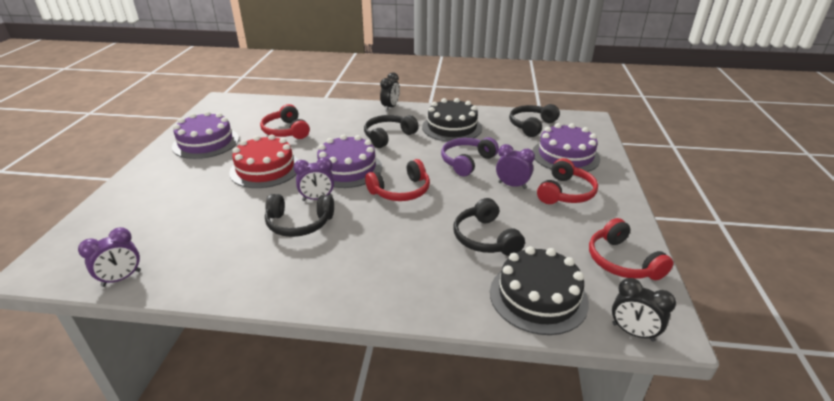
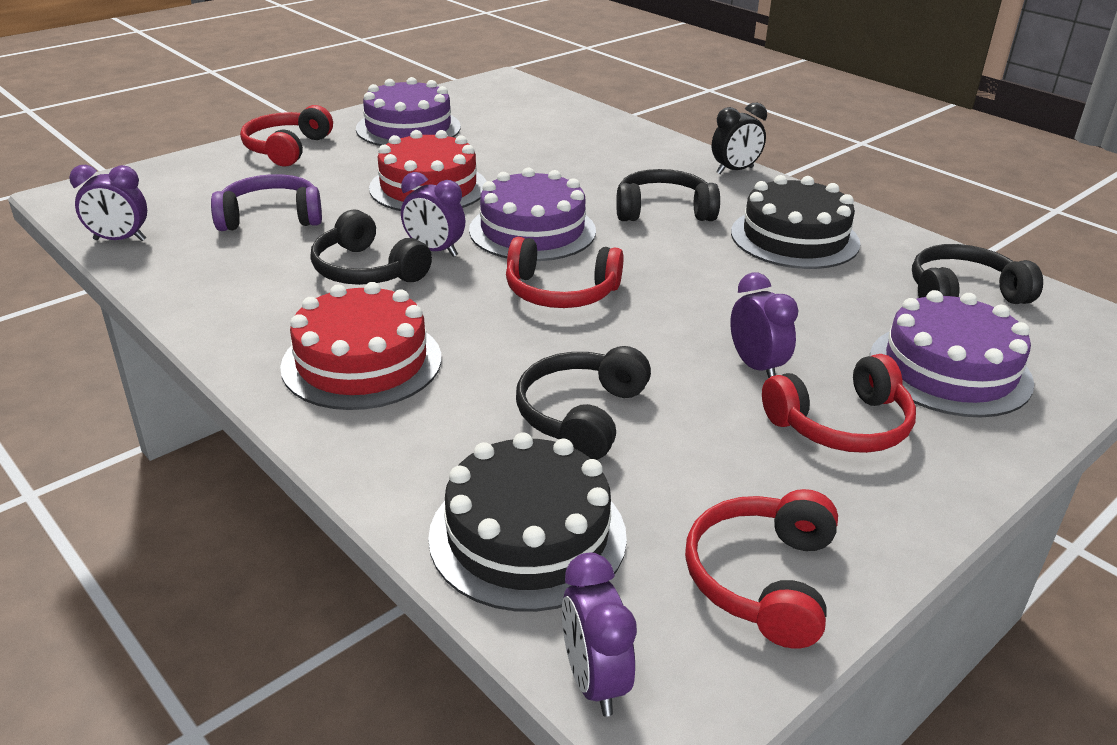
camera: 40 degrees right, 0 degrees up
red headphones [260,104,310,139] -> red headphones moved to [240,105,333,166]
purple headphones [441,137,499,176] -> purple headphones moved to [211,174,322,231]
black clock [612,278,676,342] -> purple clock [562,553,637,717]
none -> red cake [280,282,441,410]

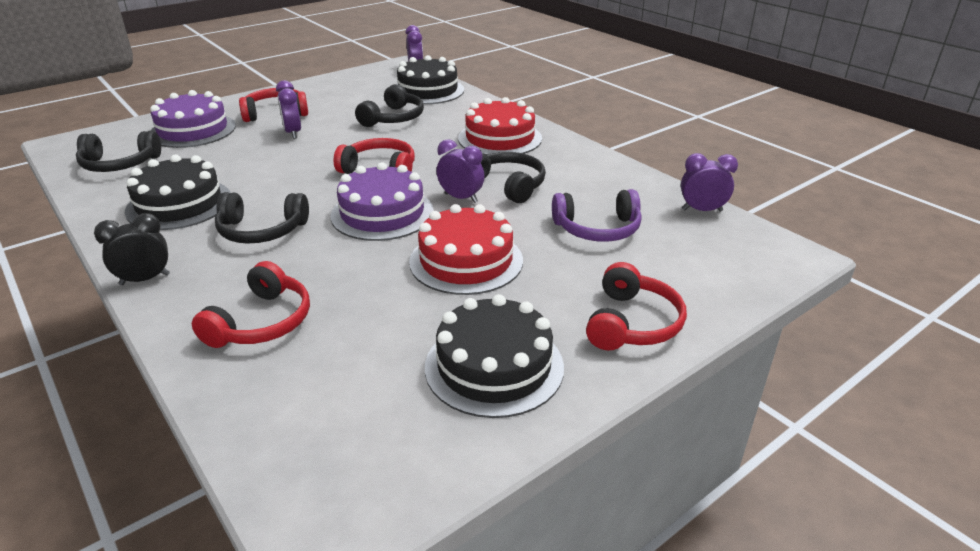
camera: 175 degrees left, 0 degrees up
purple cake [356,77,461,146] -> black cake [425,294,564,418]
red headphones [685,489,838,649] -> red headphones moved to [192,261,310,348]

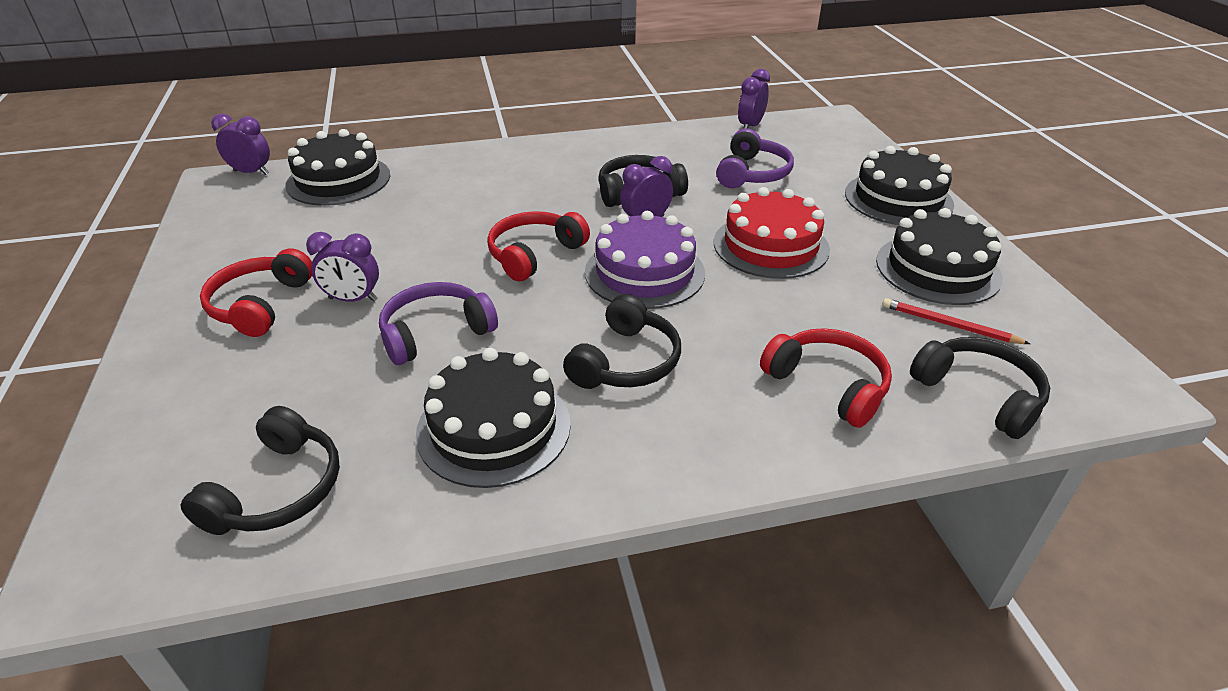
camera: 65 degrees left, 5 degrees up
black clock [94,213,170,285] -> none
purple cake [150,90,236,148] -> none
black headphones [355,84,424,127] -> black headphones moved to [910,337,1050,439]
red cake [458,97,542,155] -> none
red headphones [586,262,687,350] -> black cake [845,146,954,225]
none -> purple headphones [379,282,498,365]
none -> red pencil [882,298,1030,344]

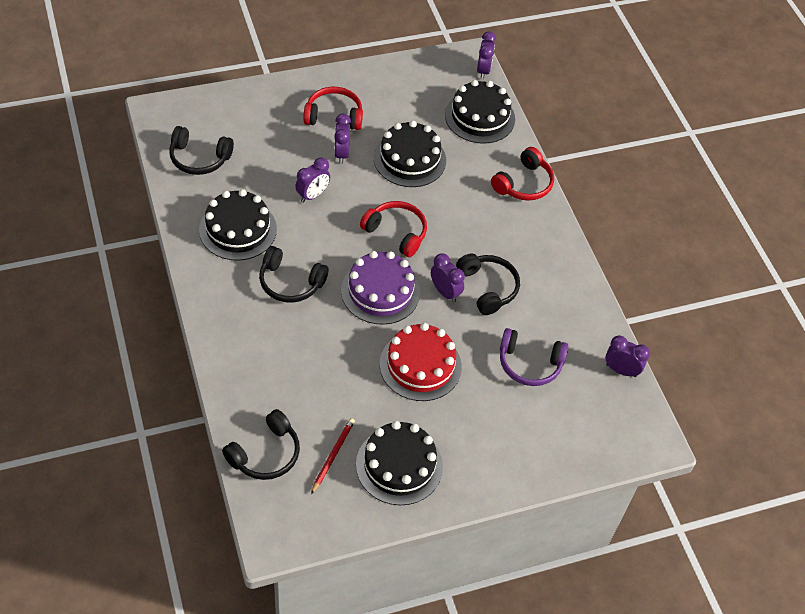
camera: 80 degrees right, 15 degrees up
purple headphones [379,282,498,365] -> purple clock [295,158,330,203]
red headphones [760,328,892,428] -> red headphones moved to [491,147,554,201]
black cake [845,146,954,225] -> black cake moved to [374,121,446,187]

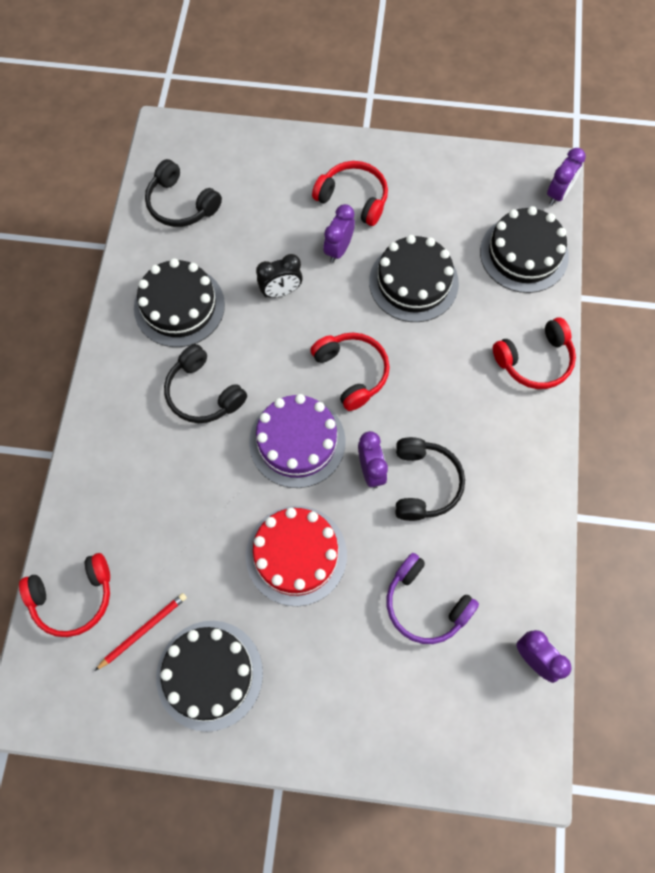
camera: 30 degrees right, 15 degrees up
black headphones [222,409,300,480] -> red headphones [19,553,110,637]
purple clock [295,158,330,203] -> black clock [256,254,303,298]

